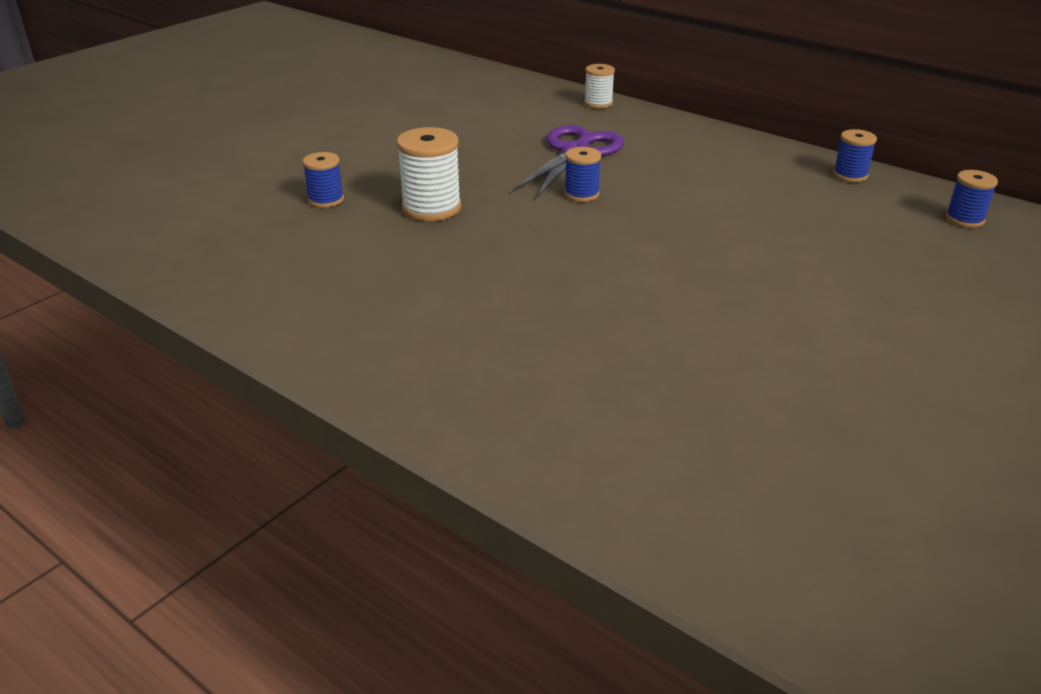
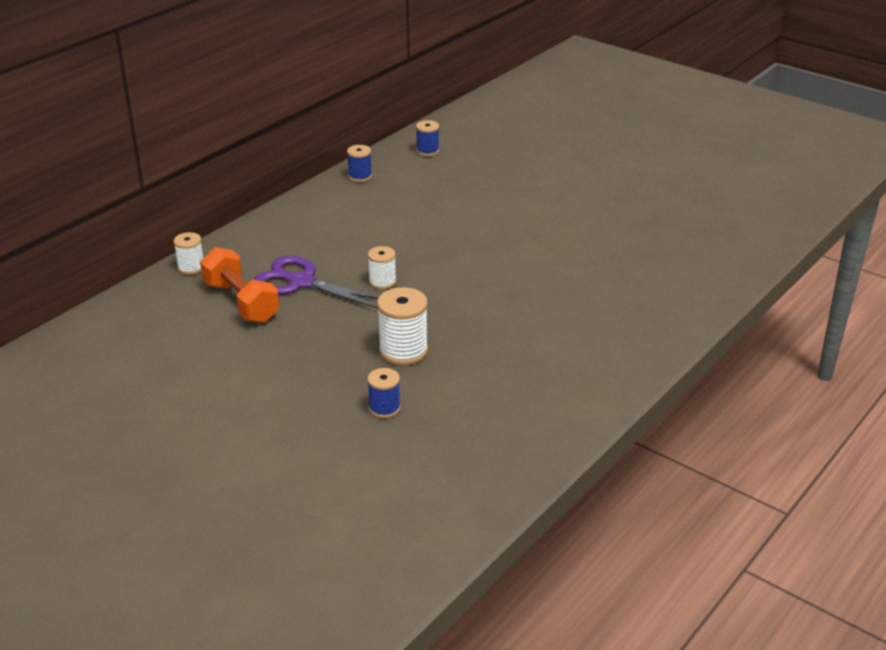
camera: 90 degrees left, 0 degrees up
blue spool [564,147,601,202] -> white spool [368,246,396,289]
none -> orange dumbbell [200,247,279,323]

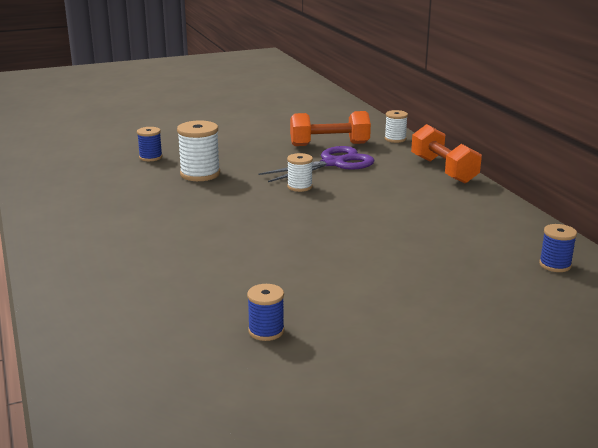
camera: 120 degrees right, 10 degrees down
blue spool [347,145,372,182] -> blue spool moved to [247,284,284,341]
none -> orange dumbbell [411,124,482,184]

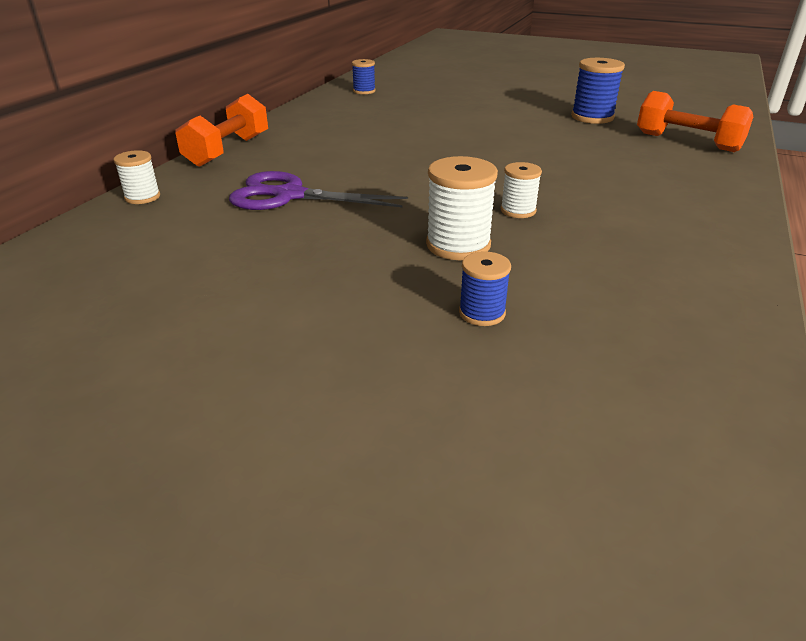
camera: 135 degrees left, 10 degrees up
blue spool [247,284,284,341] -> blue spool [571,58,625,124], size x1.65
white spool [287,153,313,192] -> white spool moved to [501,162,542,218]
orange dumbbell [290,111,371,146] -> orange dumbbell moved to [637,91,753,152]

